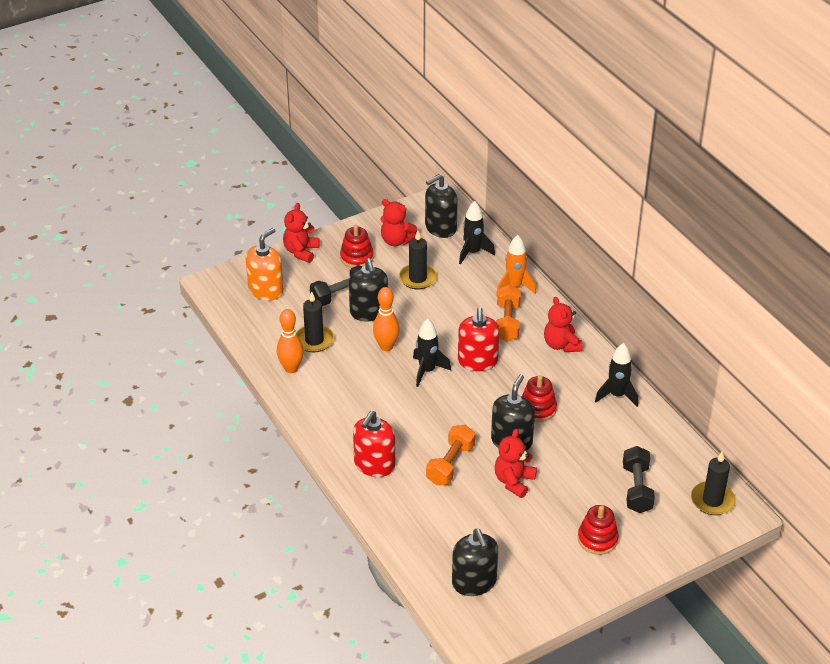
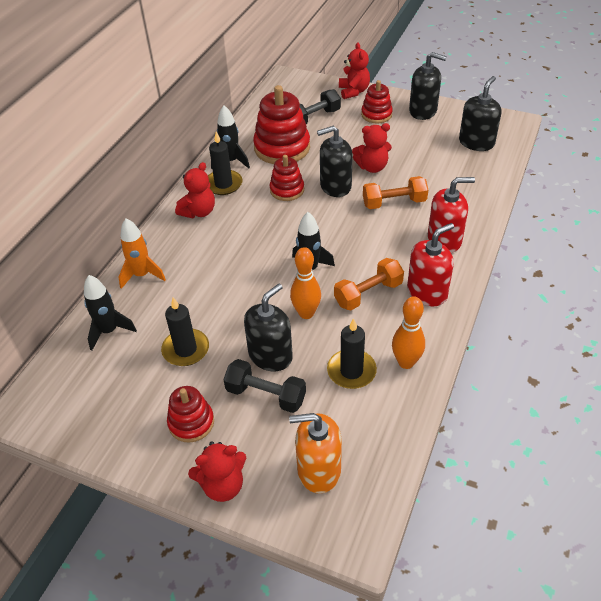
camera: 125 degrees left, 5 degrees up
red teddy bear [381,199,417,246] -> red teddy bear moved to [339,43,370,99]
black soap dispenser [425,174,458,238] -> black soap dispenser moved to [409,52,447,120]
red soap dispenser [458,308,500,371] -> red soap dispenser moved to [407,223,454,306]
orange dumbbell [496,285,521,342] -> orange dumbbell moved to [334,258,404,310]
black candle [691,451,736,515] -> black candle moved to [208,132,243,195]
none -> red stacking toy [253,85,310,164]

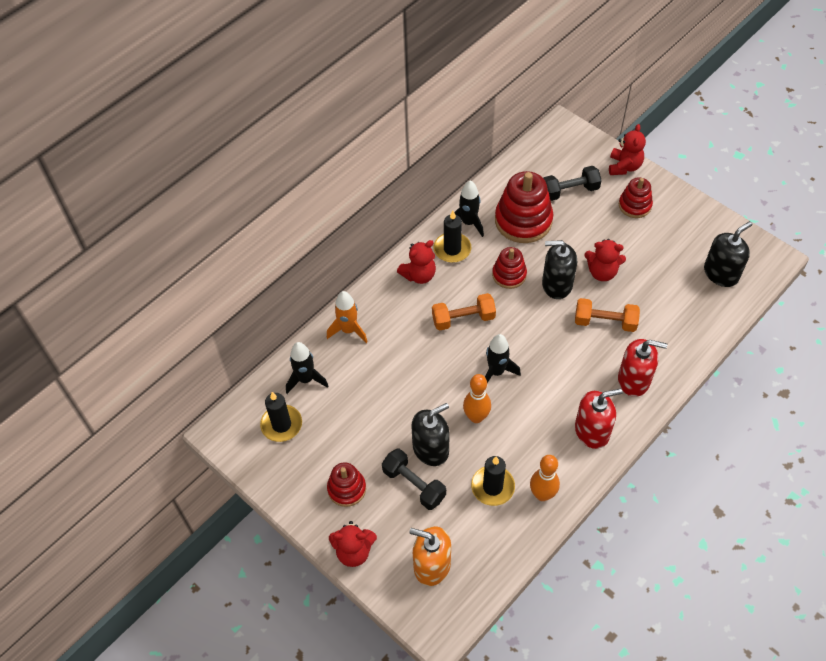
camera: 20 degrees right, 10 degrees up
black candle [161,297,209,366] -> black candle moved to [260,392,302,442]
orange dumbbell [334,258,404,310] -> orange dumbbell moved to [432,293,496,331]
black soap dispenser [409,52,447,120] -> none

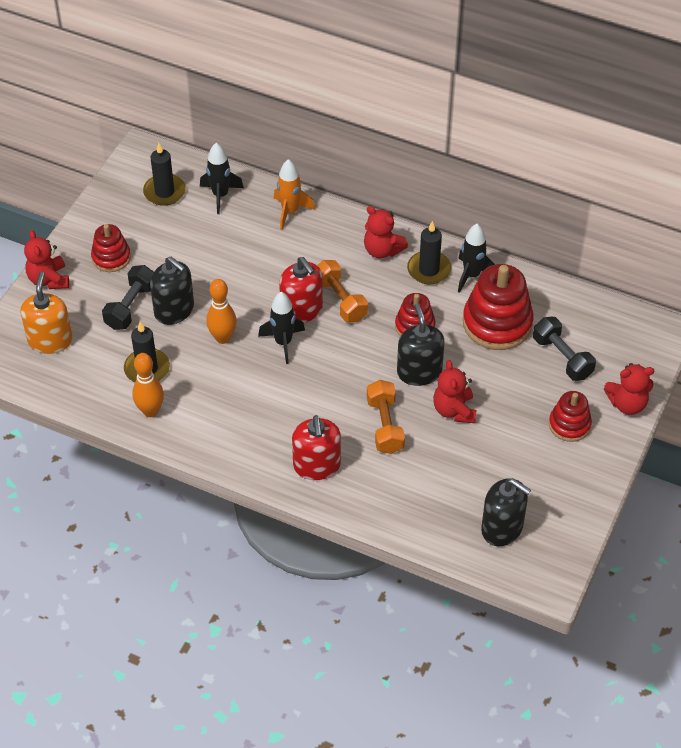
camera: 70 degrees right, 5 degrees down
red soap dispenser [575,388,623,449] -> red soap dispenser moved to [279,257,323,323]

